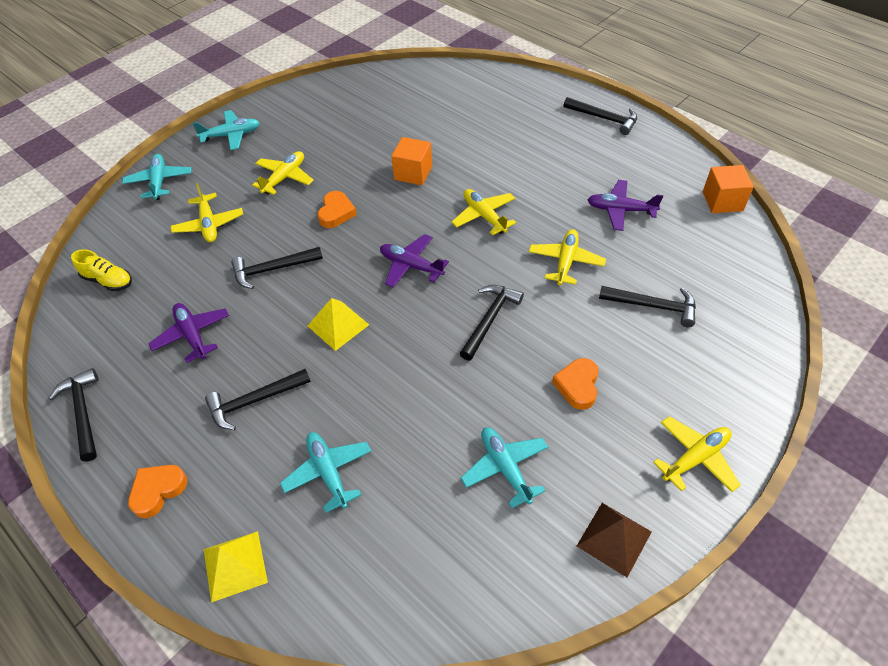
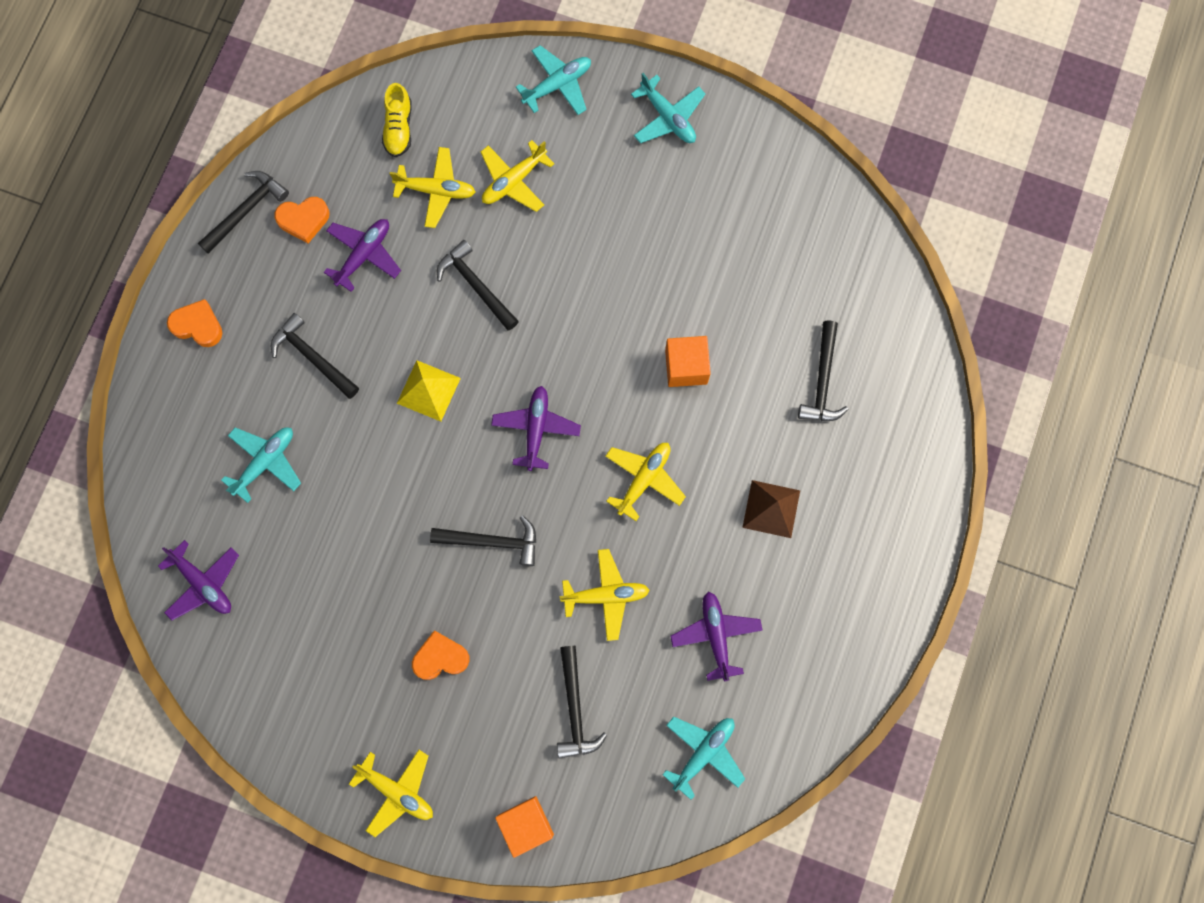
camera: 65 degrees right, 25 degrees up
yellow pyramid [204,531,268,602] -> none
yellow plane [252,151,314,195] -> yellow plane moved to [390,147,475,228]
orange heart [317,191,357,228] -> orange heart moved to [274,197,329,243]
turquoise plane [461,427,548,508] -> turquoise plane moved to [662,716,745,800]
black hammer [564,97,637,135] -> black hammer moved to [798,320,849,421]
brown pyramid [577,503,652,577] -> brown pyramid moved to [742,480,800,538]
orange cube [703,165,754,213] -> orange cube moved to [495,796,554,858]
none -> purple plane [158,540,239,620]

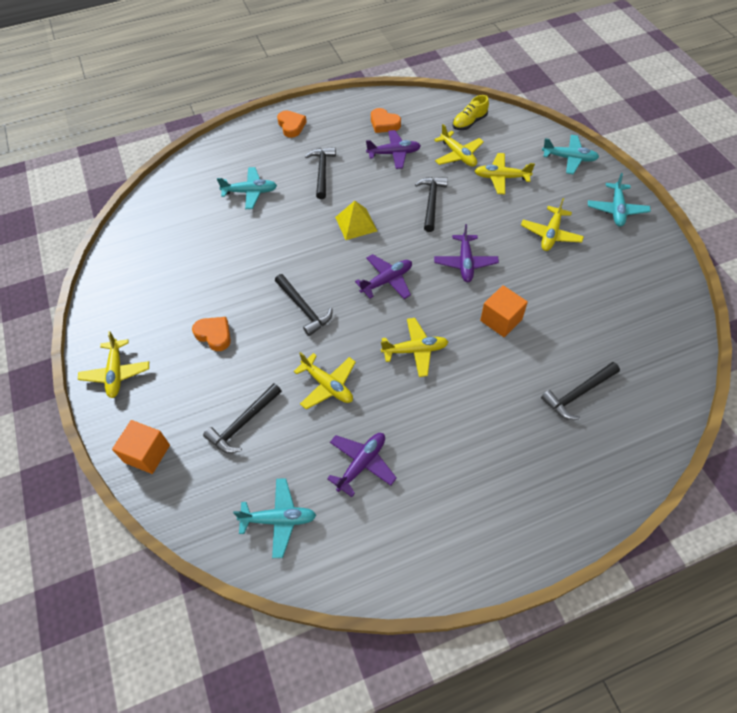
camera: 50 degrees right, 20 degrees down
purple plane [158,540,239,620] -> purple plane moved to [434,224,499,282]
black hammer [198,171,289,254] -> none
brown pyramid [742,480,800,538] -> none
none -> yellow plane [521,198,584,251]

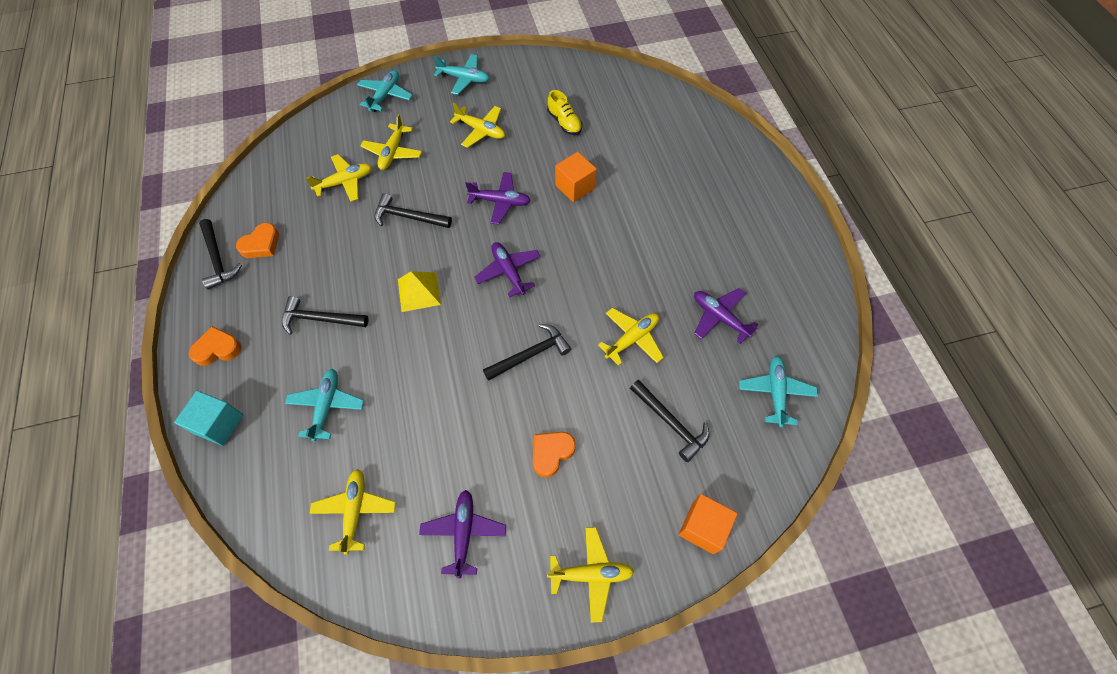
camera: 85 degrees left, 5 degrees up
purple plane [366,130,421,169] -> purple plane moved to [419,490,506,578]
yellow plane [381,318,448,377] -> yellow plane moved to [309,469,396,555]
yellow shoe [453,95,489,130] -> yellow shoe moved to [547,90,582,135]
black hammer [541,362,620,420] -> black hammer moved to [199,219,242,289]
none -> turquoise cube [174,391,243,446]

